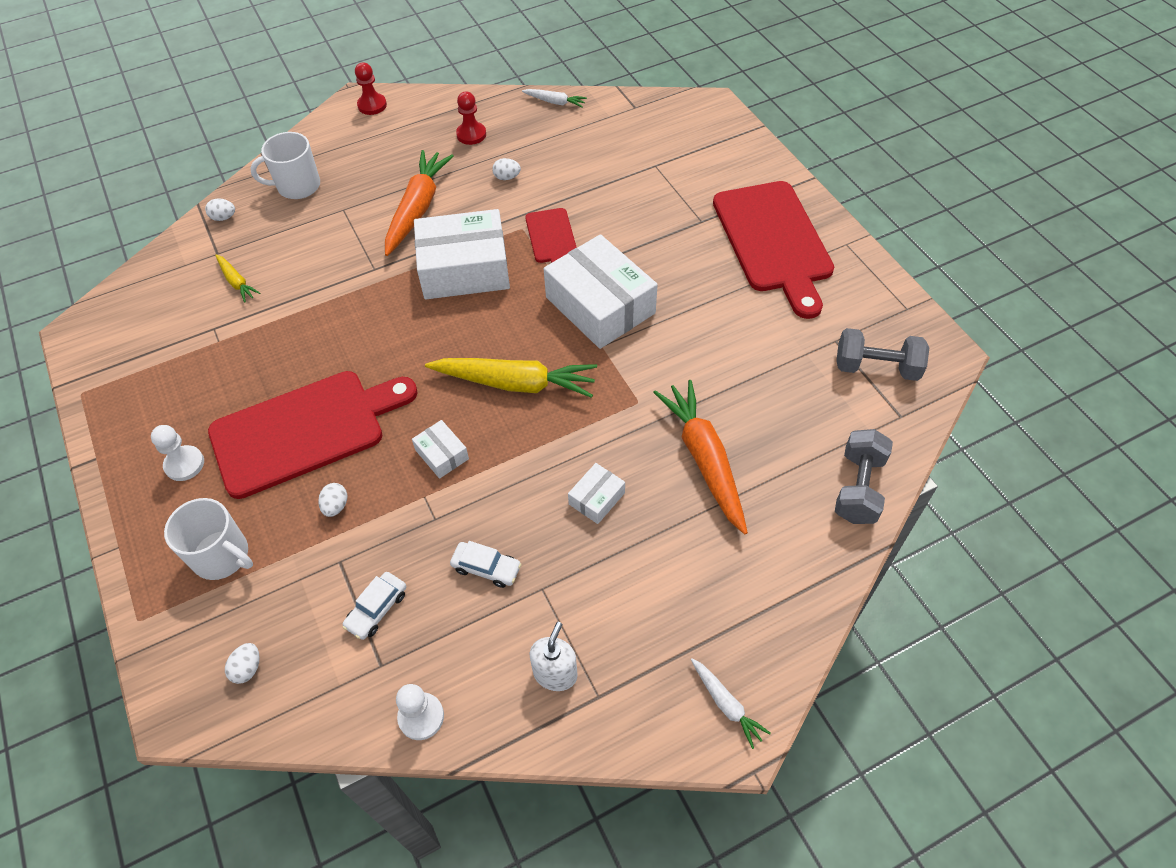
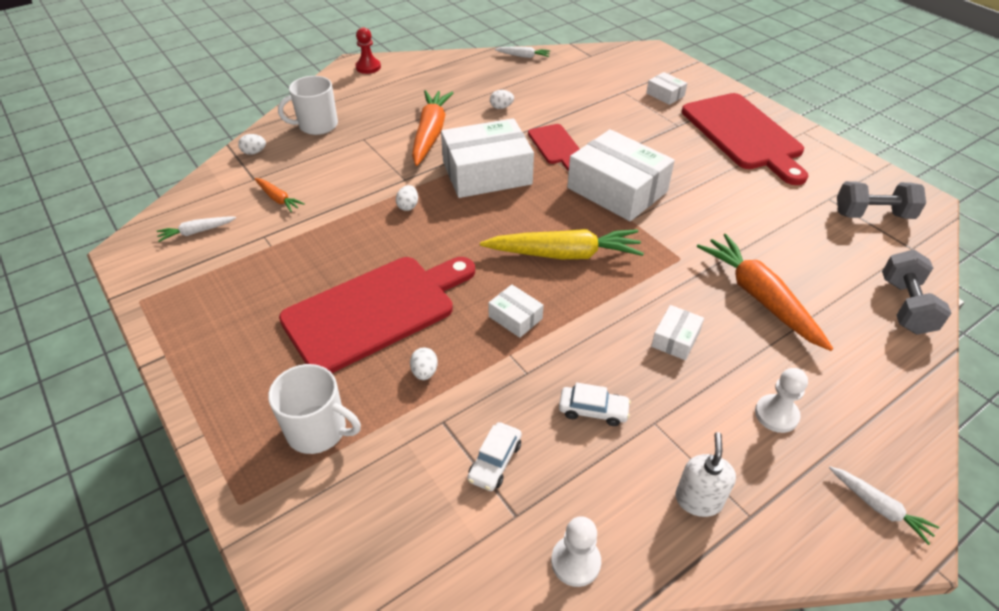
camera: 10 degrees left, 10 degrees down
white pawn [151,425,204,481] -> white pawn moved to [755,368,808,433]
yellow carrot [215,254,261,303] -> orange carrot [254,178,305,212]
white egg [225,643,260,684] -> white egg moved to [396,185,418,211]
red pawn [456,91,486,145] -> none
none -> white carrot [157,217,236,242]
none -> white box [646,72,687,105]

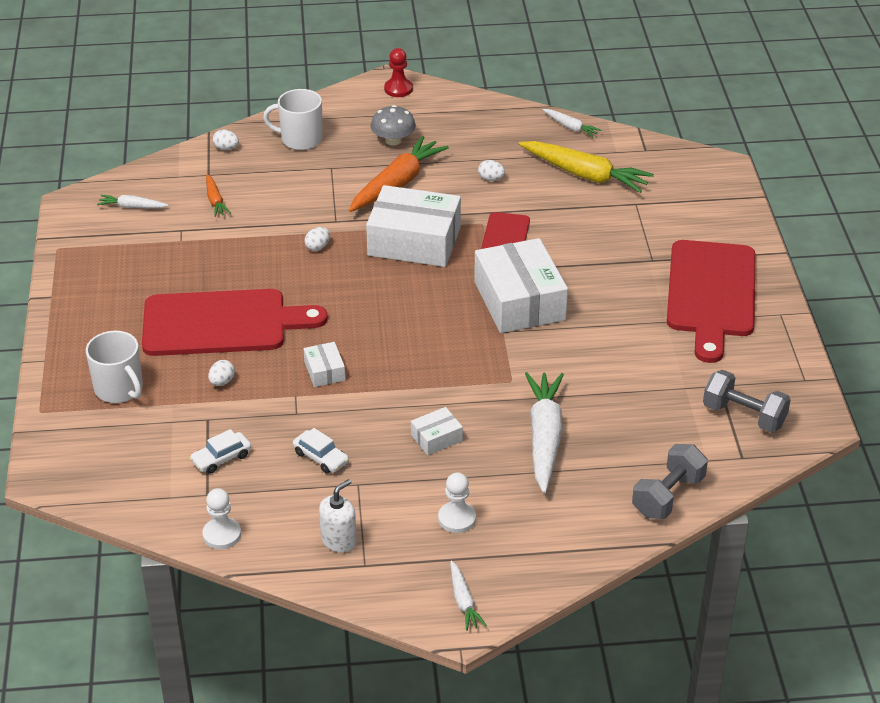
camera: 30 degrees right, 5 degrees down
yellow carrot [480,229,644,259] -> yellow carrot moved to [519,141,654,193]
white box [646,72,687,105] -> none
orange carrot [697,234,833,351] -> white carrot [525,372,564,493]
none -> grey mushroom [371,105,416,145]

